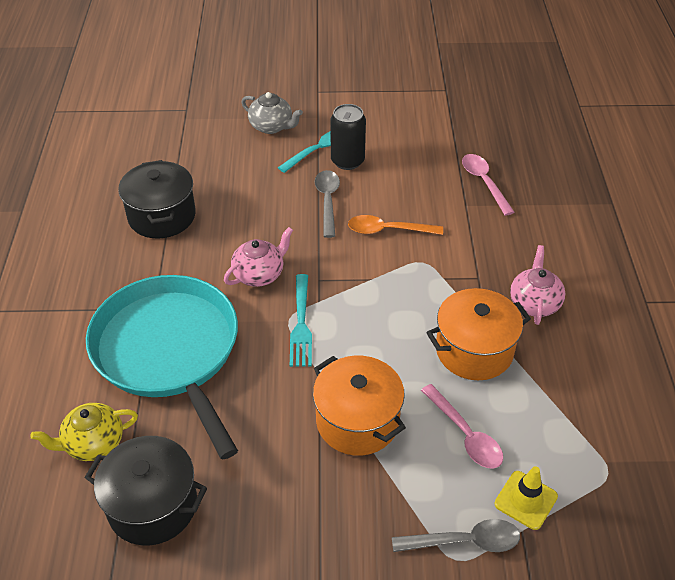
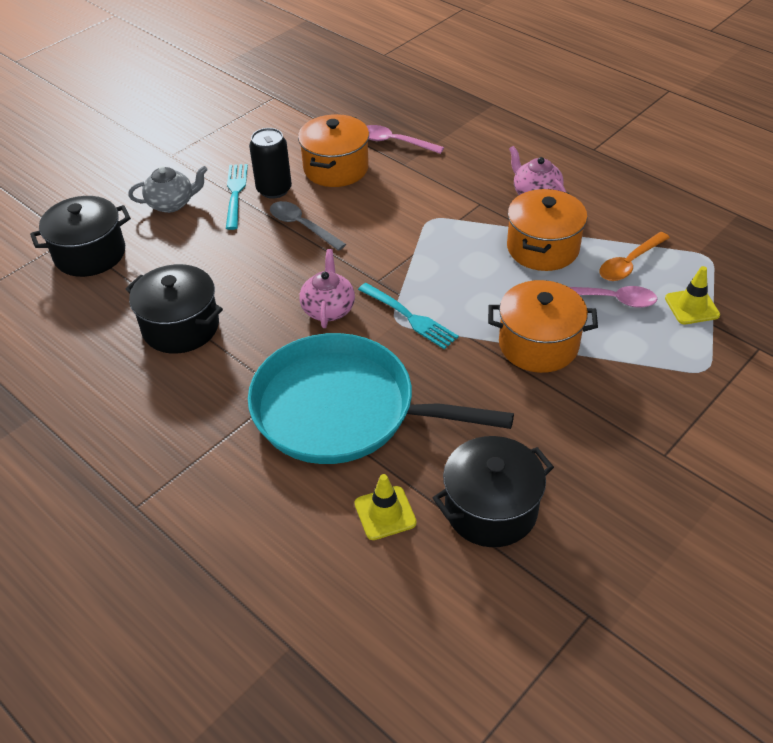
camera: 45 degrees left, 0 degrees up
yellow teapot [30,403,138,461] -> yellow traffic cone [354,474,417,540]
orange spoon [348,215,443,235] -> orange spoon moved to [599,232,670,281]
grey spoon [392,519,520,552] -> none
none -> black pot [30,196,131,277]
none -> orange pot [298,114,369,187]

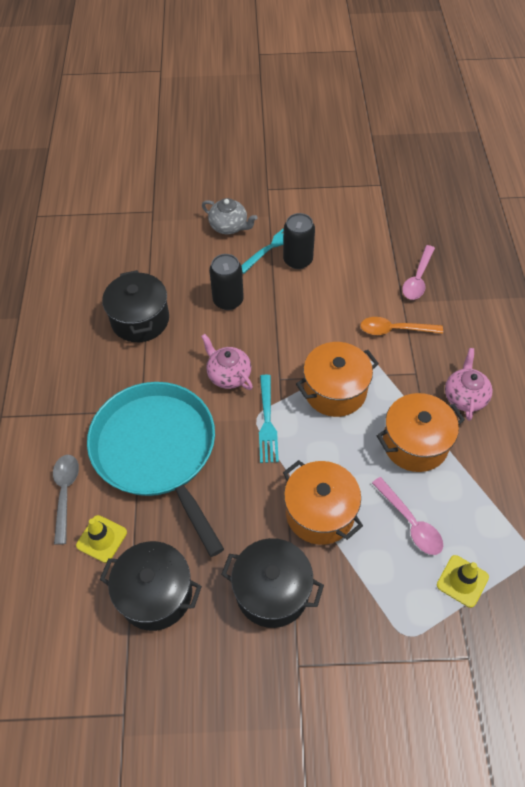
camera: 45 degrees right, 10 degrees up
black pot [30,196,131,277] -> black pot moved to [221,538,324,628]
grey spoon [270,201,346,251] -> grey spoon moved to [53,455,79,545]
orange pot [298,114,369,187] -> orange pot moved to [296,342,379,417]
pink teapot [300,249,355,328] -> pink teapot turned 90 degrees counterclockwise [201,334,253,390]
pink spoon [367,125,444,154] -> pink spoon turned 135 degrees counterclockwise [402,245,435,300]
orange spoon [599,232,670,281] -> orange spoon moved to [360,317,443,335]
none -> black can [209,254,244,310]

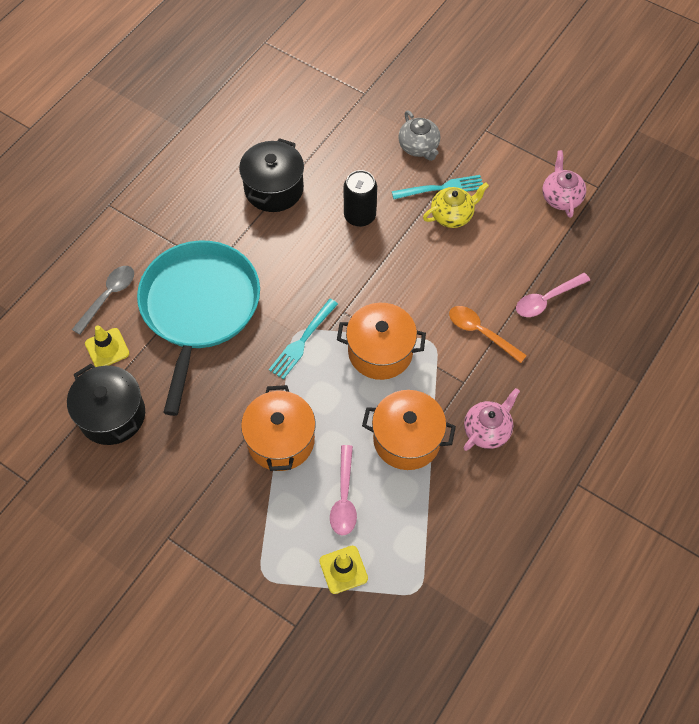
camera: 35 degrees right, 5 degrees up
pink teapot [201,334,253,390] -> pink teapot moved to [542,150,586,218]
black pot [221,538,324,628] -> none
black can [283,213,315,269] -> yellow teapot [423,183,489,228]

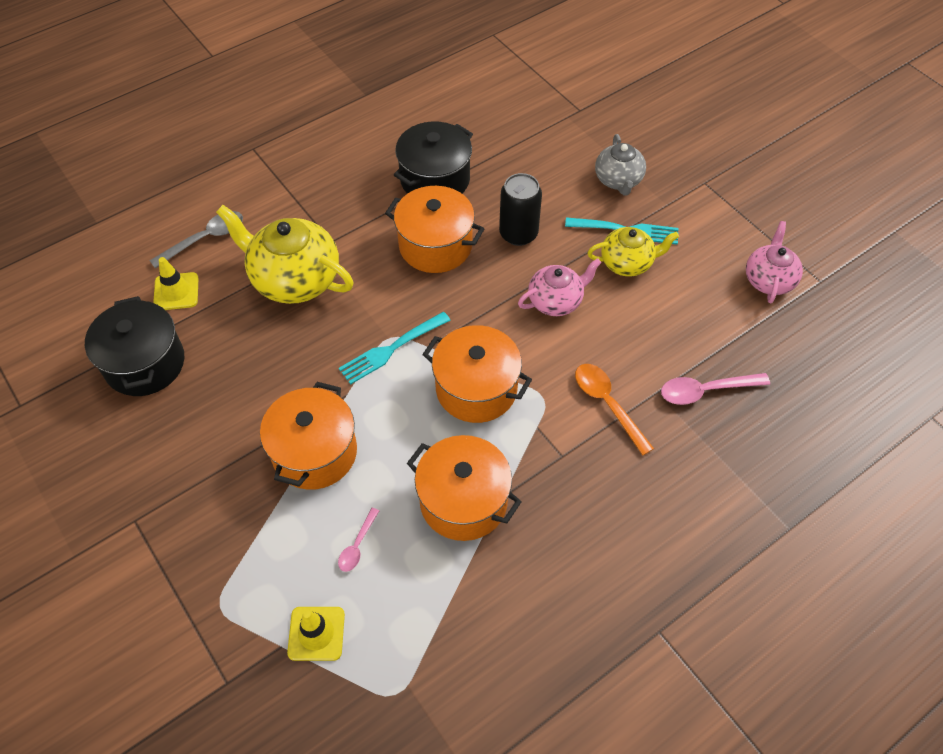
camera: 20 degrees right, 5 degrees down
turquoise pan [137,241,260,416] -> yellow teapot [216,205,353,304]
pink spoon [330,445,357,536] -> pink spoon [338,508,379,572], size x0.59
pink teapot [464,388,520,451] -> pink teapot moved to [518,258,601,316]
none -> orange pot [385,186,484,273]

